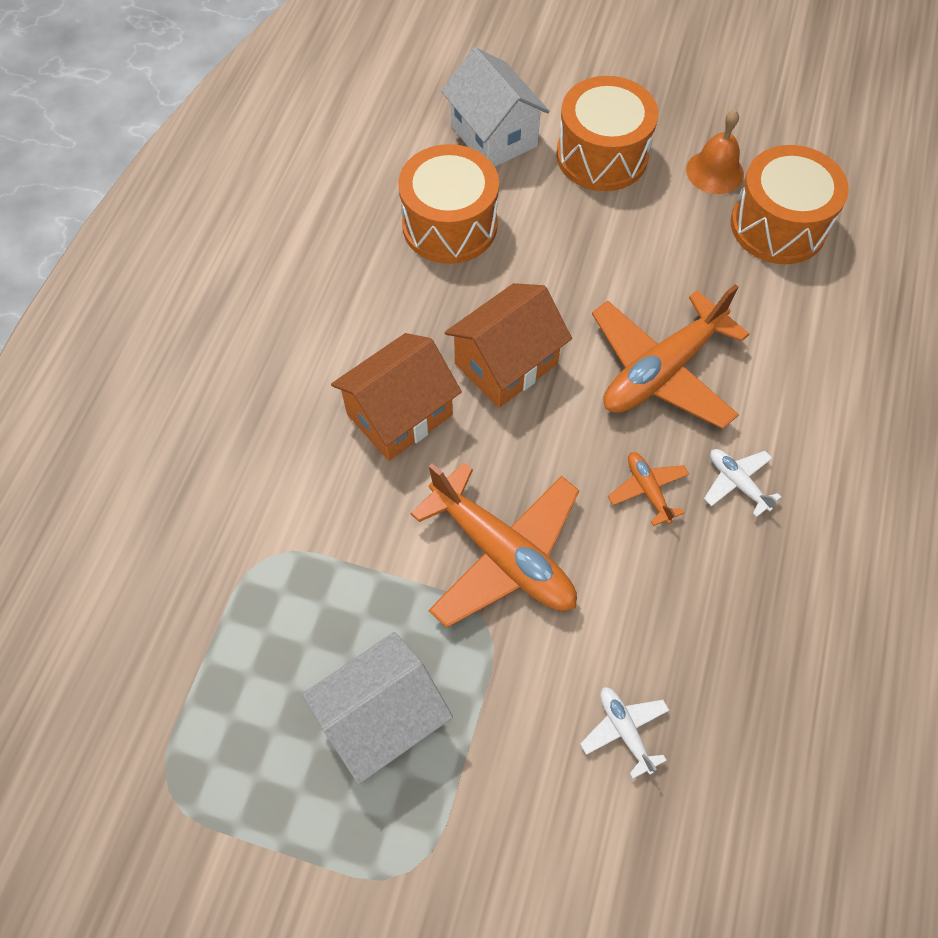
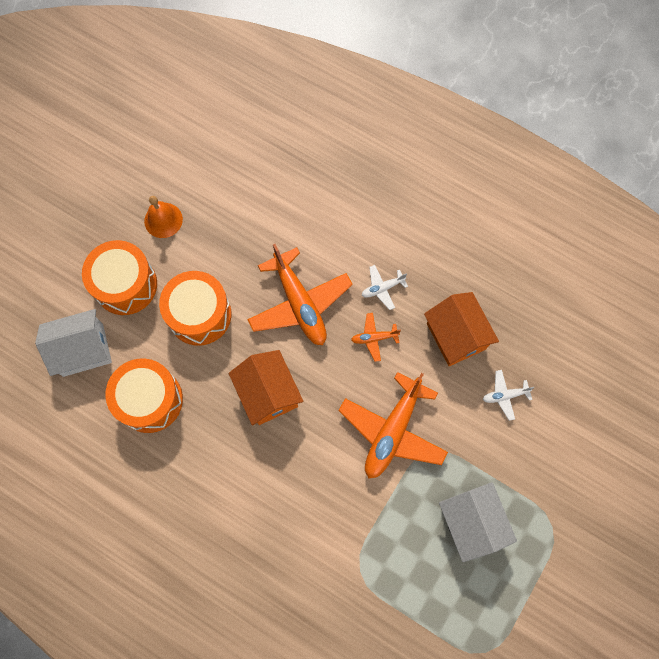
camera: 75 degrees left, 10 degrees up
orange house [331,333,462,461] -> orange house moved to [424,292,499,366]
orange plane [410,462,580,628] -> orange plane turned 150 degrees clockwise [338,372,448,478]
orange drum [731,145,849,264] -> orange drum moved to [159,271,232,346]

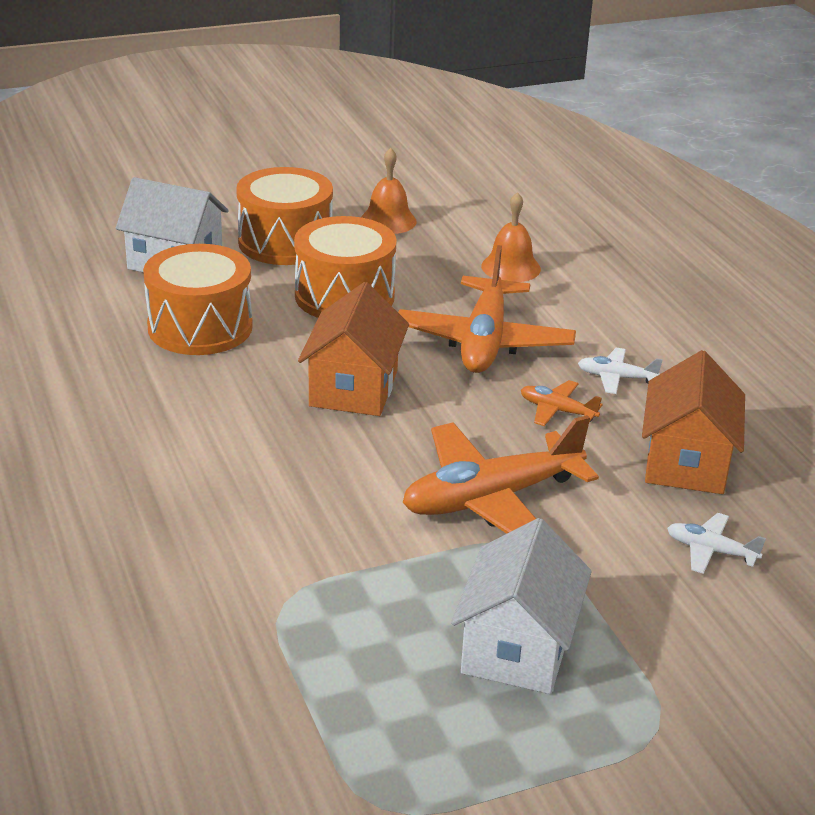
camera: 35 degrees right, 40 degrees down
none -> orange bell [481,192,541,282]

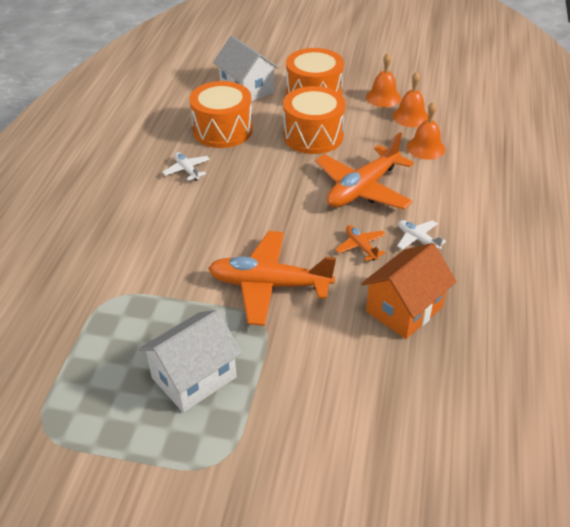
camera: 35 degrees right, 10 degrees up
orange house [298,282,409,416] -> none
white plane [667,513,766,574] -> white plane moved to [162,152,210,181]
none -> orange bell [393,72,429,127]

